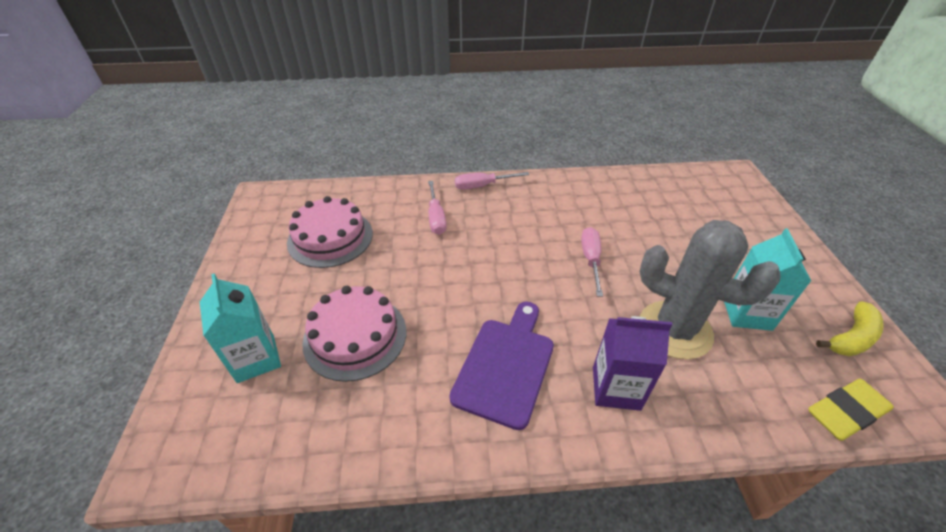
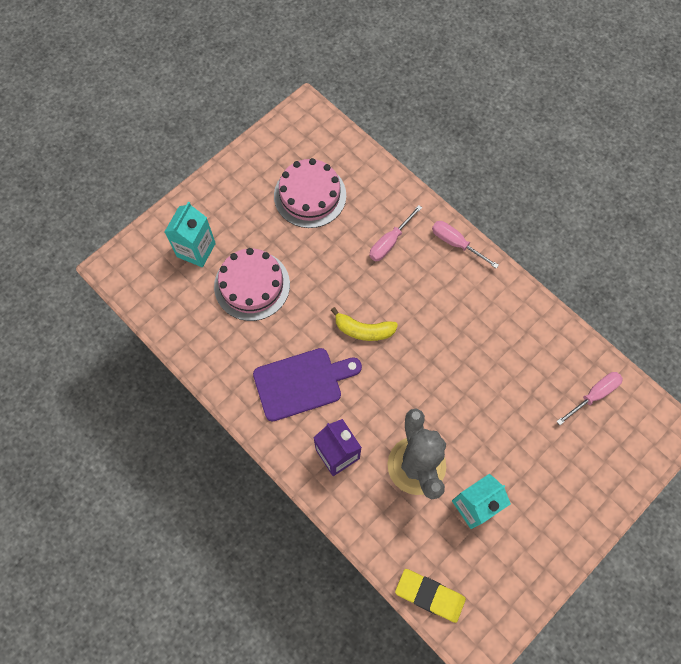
camera: 50 degrees right, 25 degrees up
pink screwdriver [581,227,603,297] -> pink screwdriver moved to [556,372,623,425]
yellow banana [816,301,884,356] -> yellow banana moved to [331,307,398,341]

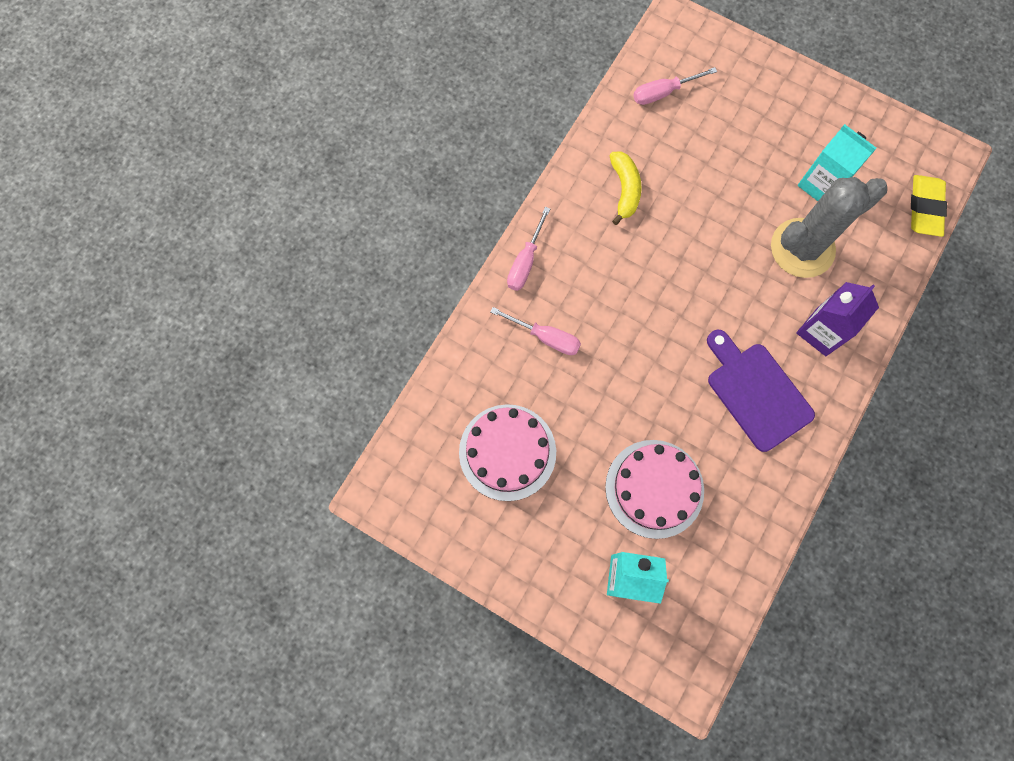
camera: 105 degrees left, 5 degrees up
yellow banana [331,307,398,341] -> yellow banana moved to [609,151,642,225]
pink screwdriver [556,372,623,425] -> pink screwdriver turned 60 degrees counterclockwise [633,67,717,105]

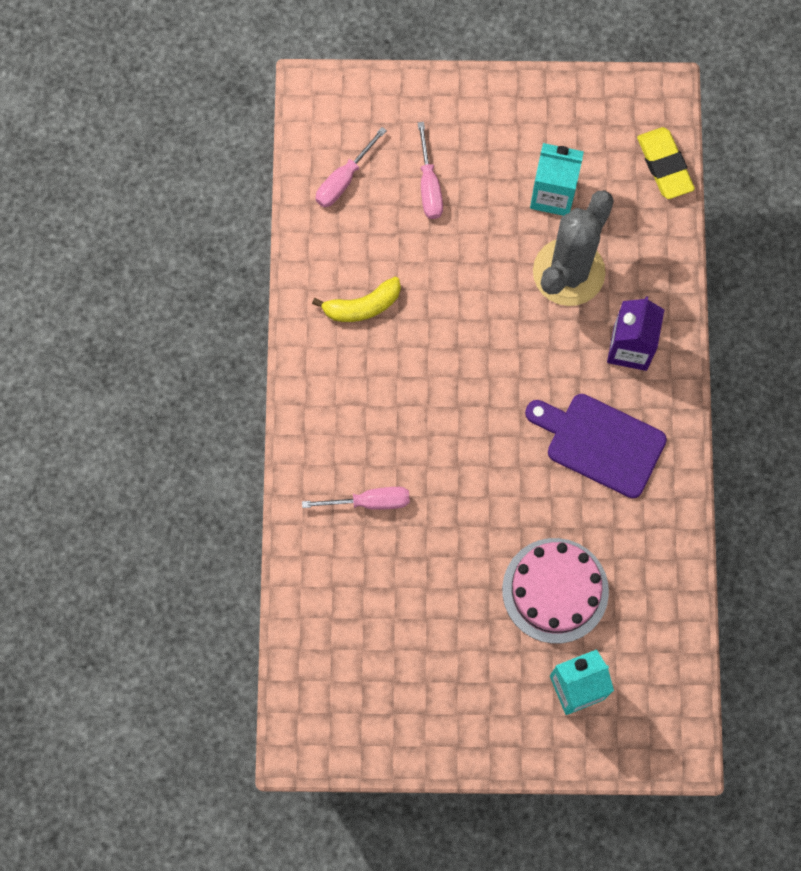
camera: 30 degrees left, 0 degrees up
pink cake [459,404,556,501] -> none
pink screwdriver [507,207,550,291] -> pink screwdriver moved to [418,122,443,219]
yellow banana [609,151,642,225] -> yellow banana turned 105 degrees clockwise [312,277,401,322]

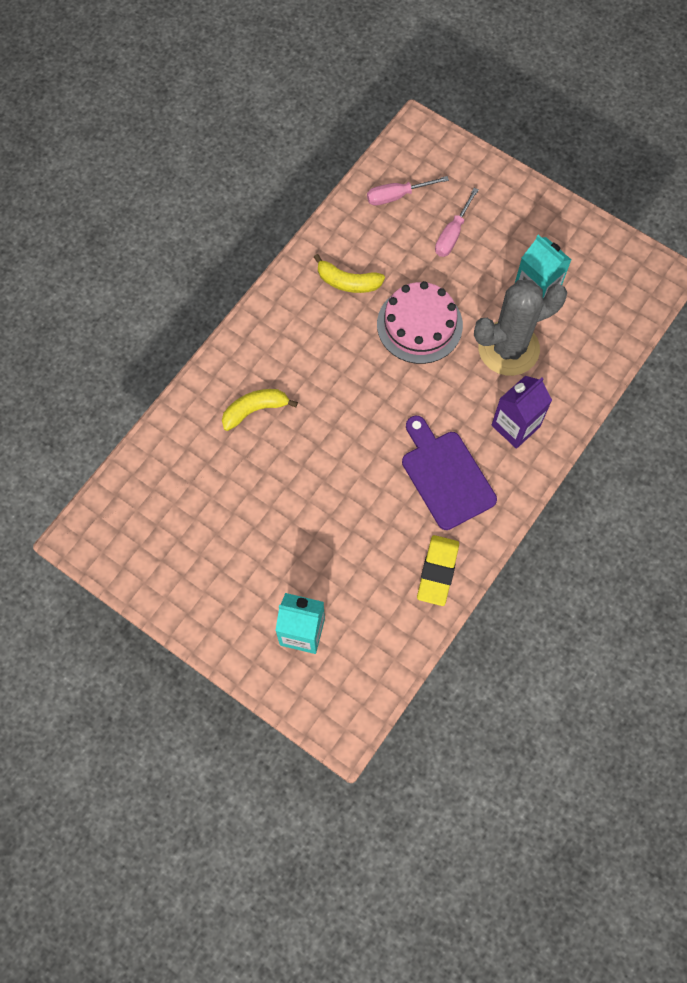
camera: 35 degrees right, 5 degrees down
pink screwdriver [302,487,410,510] -> yellow banana [222,389,298,431]
pink cake [502,538,609,644] -> pink cake moved to [377,281,463,364]
yellow eraser [637,127,695,199] -> yellow eraser moved to [417,535,459,606]

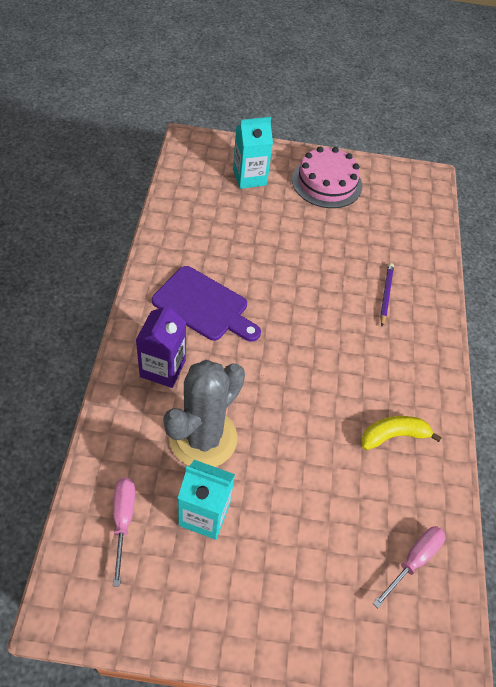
camera: 145 degrees right, 15 degrees down
yellow banana [222,389,298,431] -> purple pencil [380,263,394,326]
pink cake [377,281,463,364] -> pink cake moved to [292,147,362,208]
yellow eraser [417,535,459,606] -> none
pink screwdriver [435,188,479,257] -> pink screwdriver moved to [113,478,135,586]

